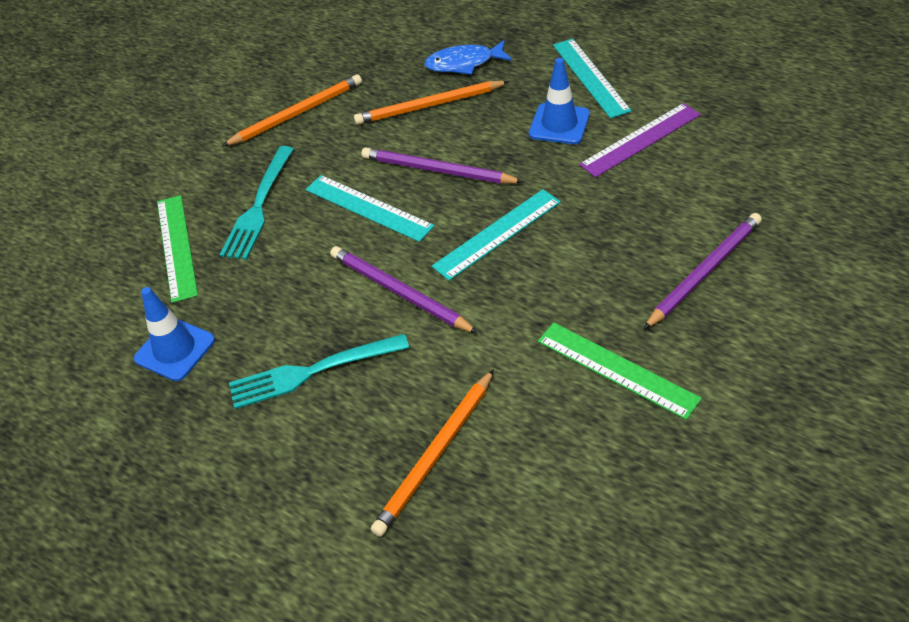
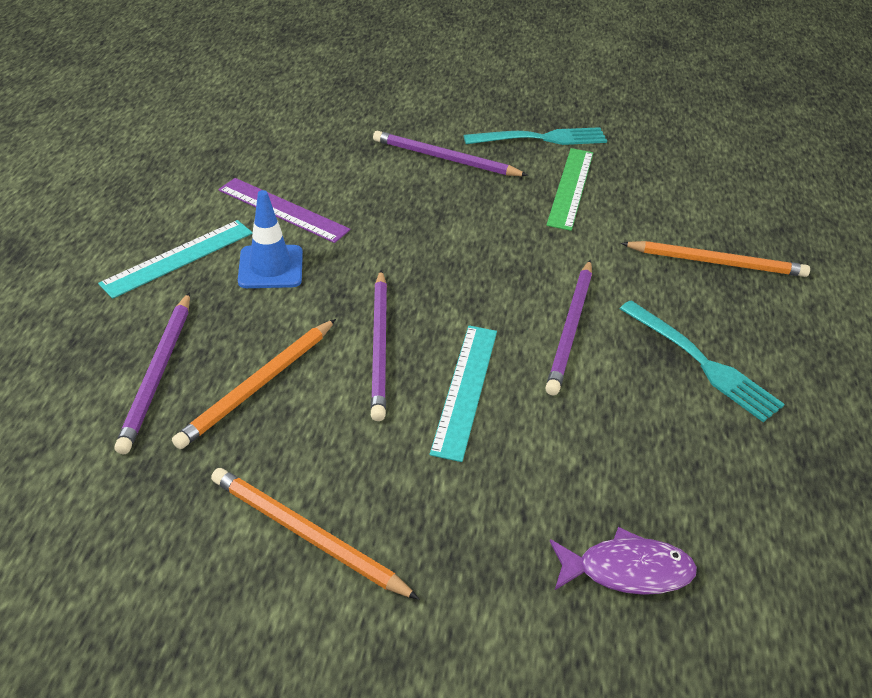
camera: 120 degrees left, 5 degrees down
blue traffic cone [134,287,215,381] -> none
green ruler [157,195,198,303] -> purple fish [550,527,697,595]
turquoise fork [220,146,293,260] -> turquoise fork moved to [464,127,607,145]
orange pencil [354,81,509,125] -> orange pencil turned 75 degrees clockwise [172,319,336,449]
blue fish [424,40,512,75] -> purple pencil [114,292,190,454]
turquoise ruler [432,189,561,281] -> none

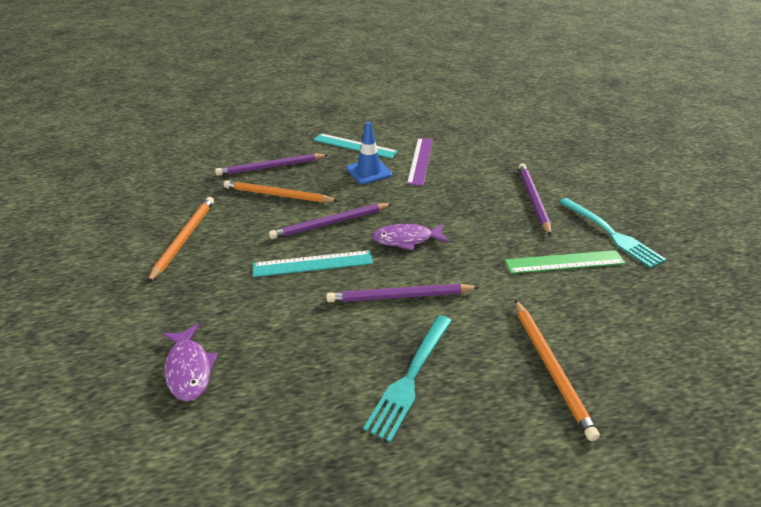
camera: 70 degrees right, 5 degrees down
none -> purple fish [372,224,449,251]

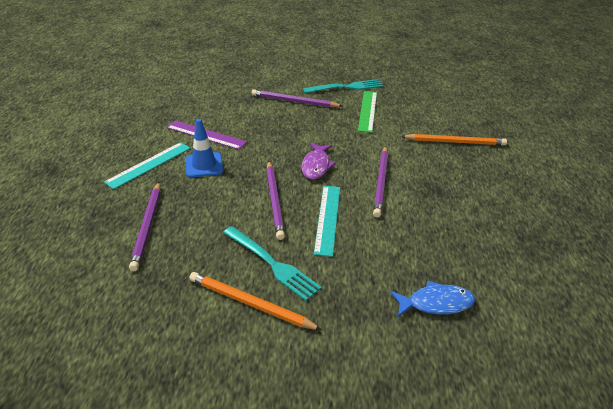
camera: 75 degrees left, 0 degrees up
purple fish [163,323,218,401] -> blue fish [390,281,475,317]
orange pencil [224,180,338,203] -> none
turquoise fork [363,315,452,442] -> turquoise fork moved to [223,226,322,301]

